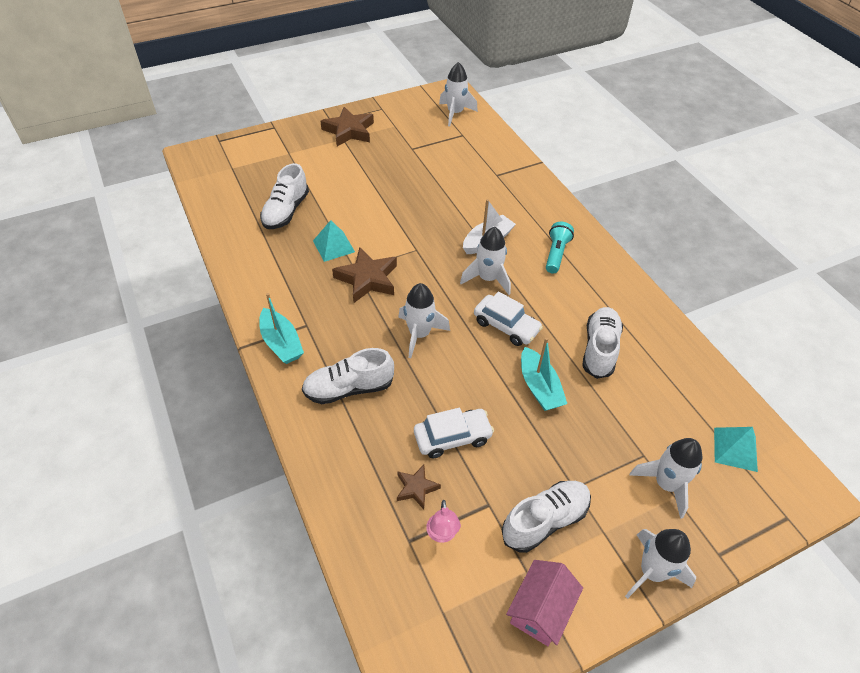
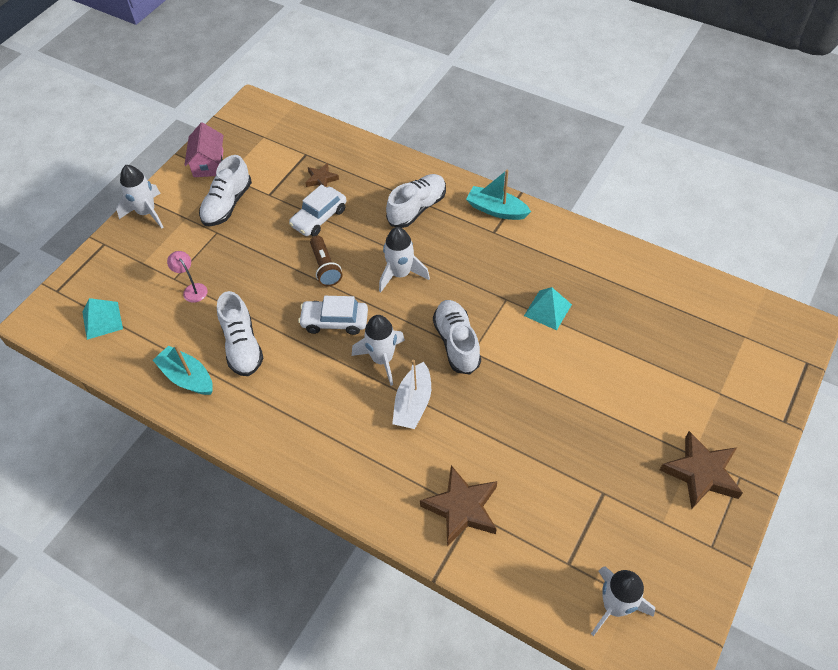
camera: 150 degrees right, 5 degrees up
white shoe [260,163,309,229] -> white shoe moved to [433,300,481,374]
brown star [332,247,397,303] -> brown star moved to [420,465,497,546]
pink lamp [426,500,461,543] -> pink lamp moved to [167,251,207,303]
turquoise boat [521,337,567,411] -> turquoise boat moved to [153,345,213,395]
turquoise flashlight [546,222,574,273] -> none
white rocket [630,438,702,519] -> none
none -> brown flashlight [310,236,342,286]

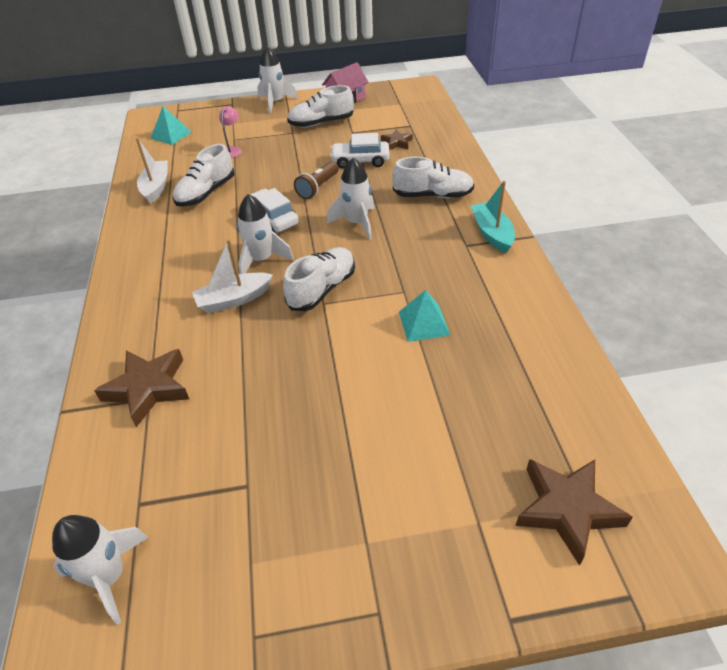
camera: 50 degrees right, 10 degrees down
turquoise boat [153,345,213,395] -> white boat [136,138,168,204]
brown star [660,431,743,509] -> brown star moved to [515,459,633,566]

